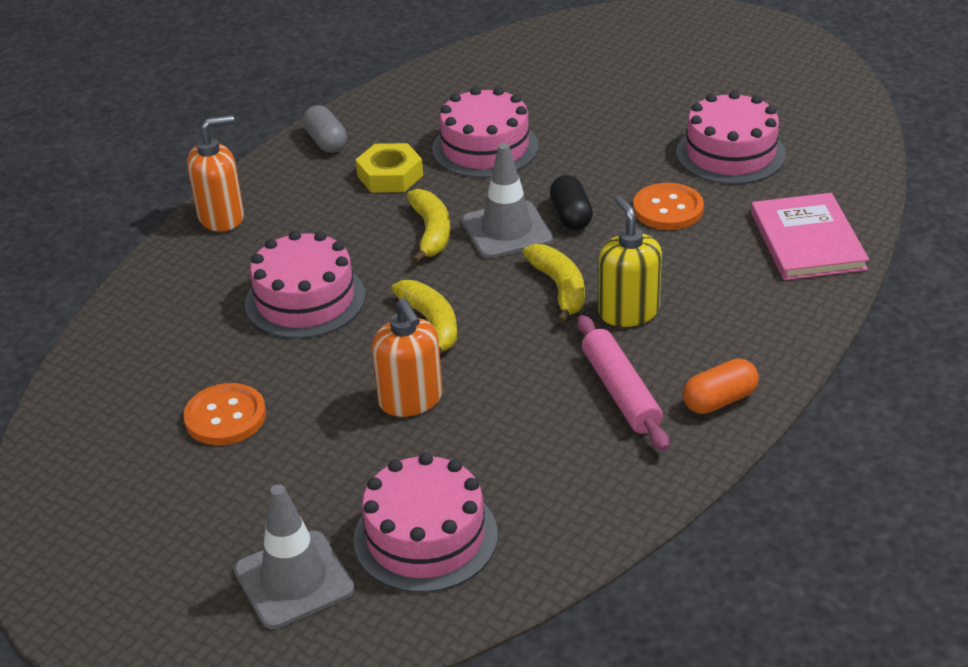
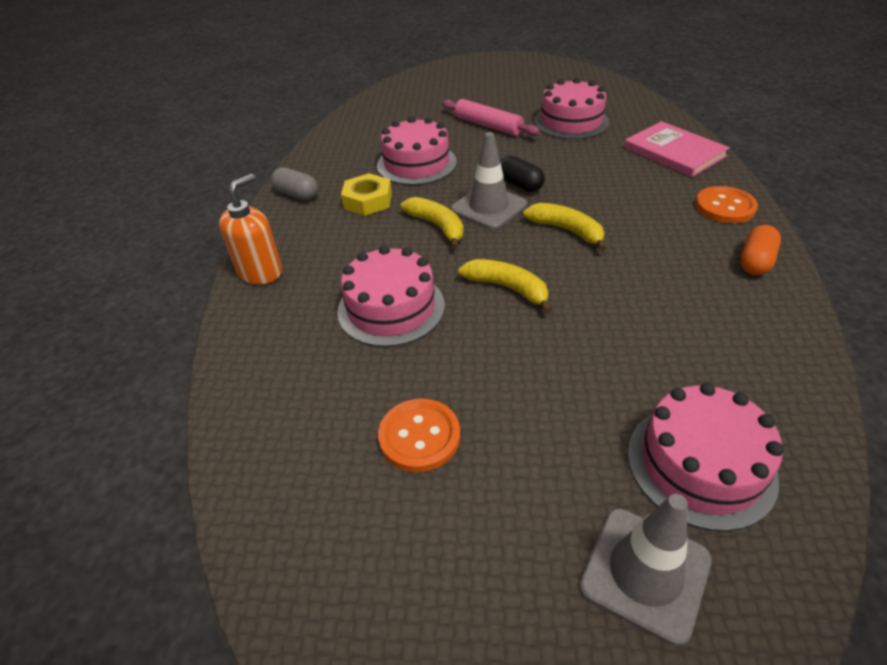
camera: 30 degrees left, 5 degrees up
orange soap dispenser [372,298,442,417] -> none
pink rolling pin [577,315,669,451] -> pink rolling pin moved to [442,99,540,136]
yellow soap dispenser [598,195,662,327] -> none
orange button [633,183,704,230] -> orange button moved to [695,186,758,223]

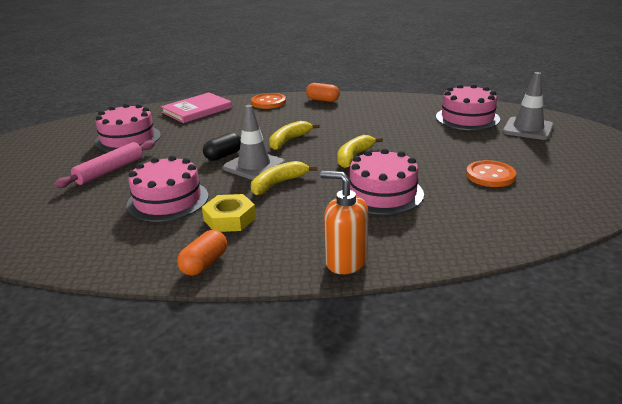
camera: 95 degrees left, 15 degrees down
grey capsule [271,167,318,200] -> orange capsule [177,230,227,276]

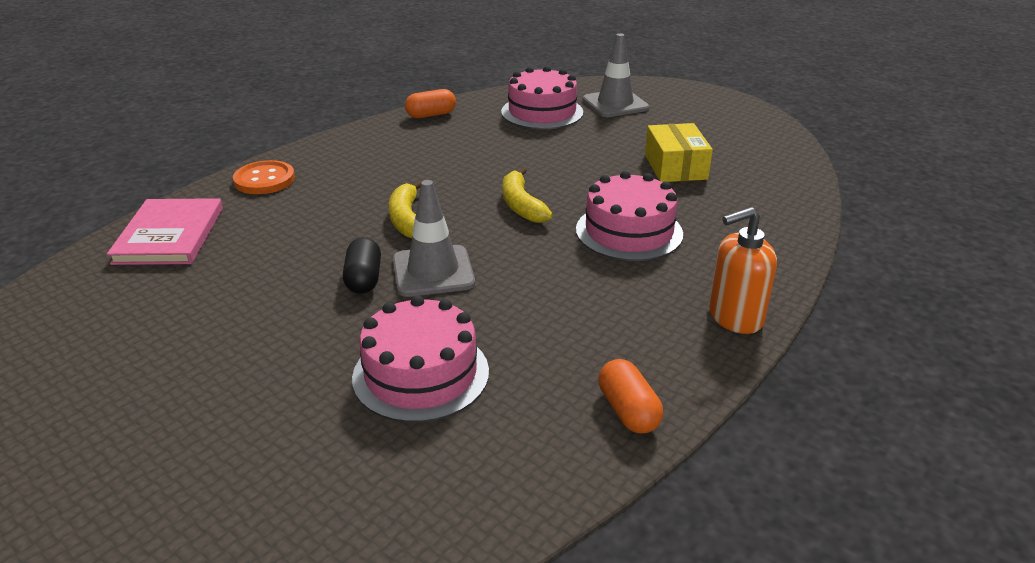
camera: 50 degrees left, 5 degrees up
pink rolling pin [54,140,155,188] -> none
pink cake [94,103,161,152] -> none
yellow nut [202,194,256,232] -> none
yellow banana [251,161,317,195] -> none
orange capsule [306,83,340,102] -> orange capsule moved to [405,89,456,118]
orange button [466,160,516,187] -> yellow box [645,123,713,182]

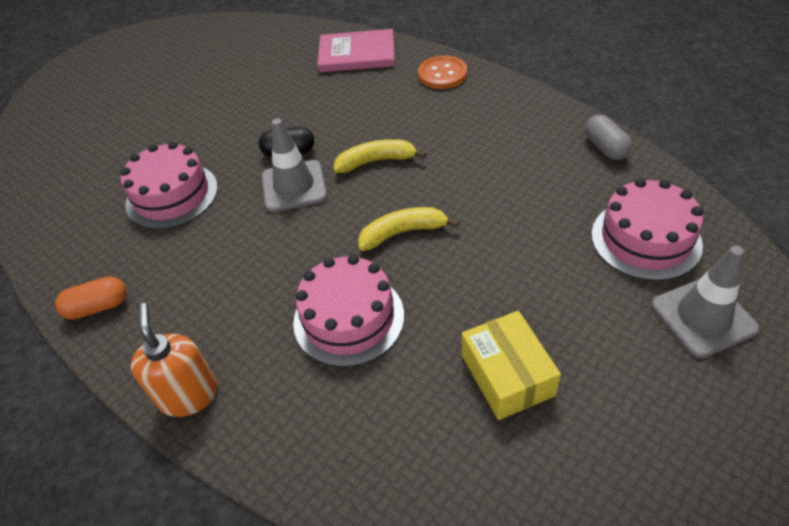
camera: 95 degrees right, 15 degrees up
orange capsule [405,89,456,118] -> grey capsule [585,115,633,160]
yellow box [645,123,713,182] -> yellow box turned 75 degrees clockwise [462,311,561,420]

